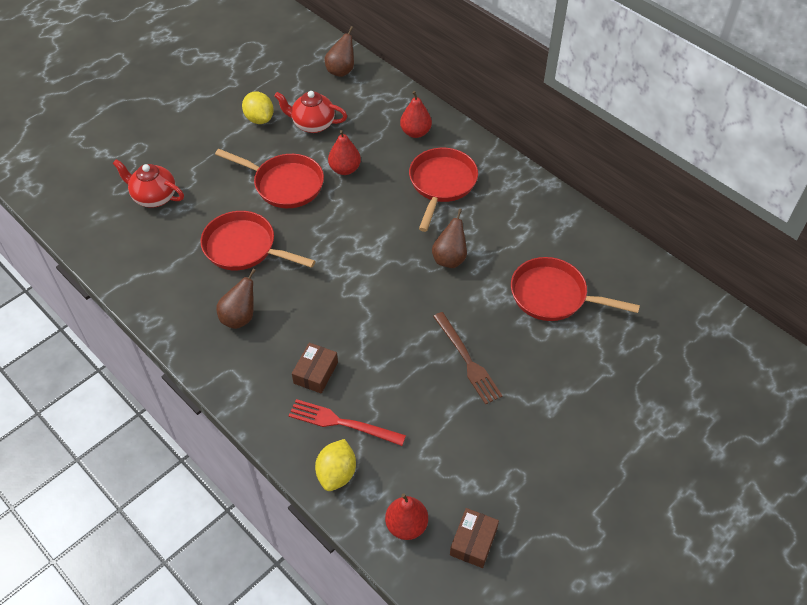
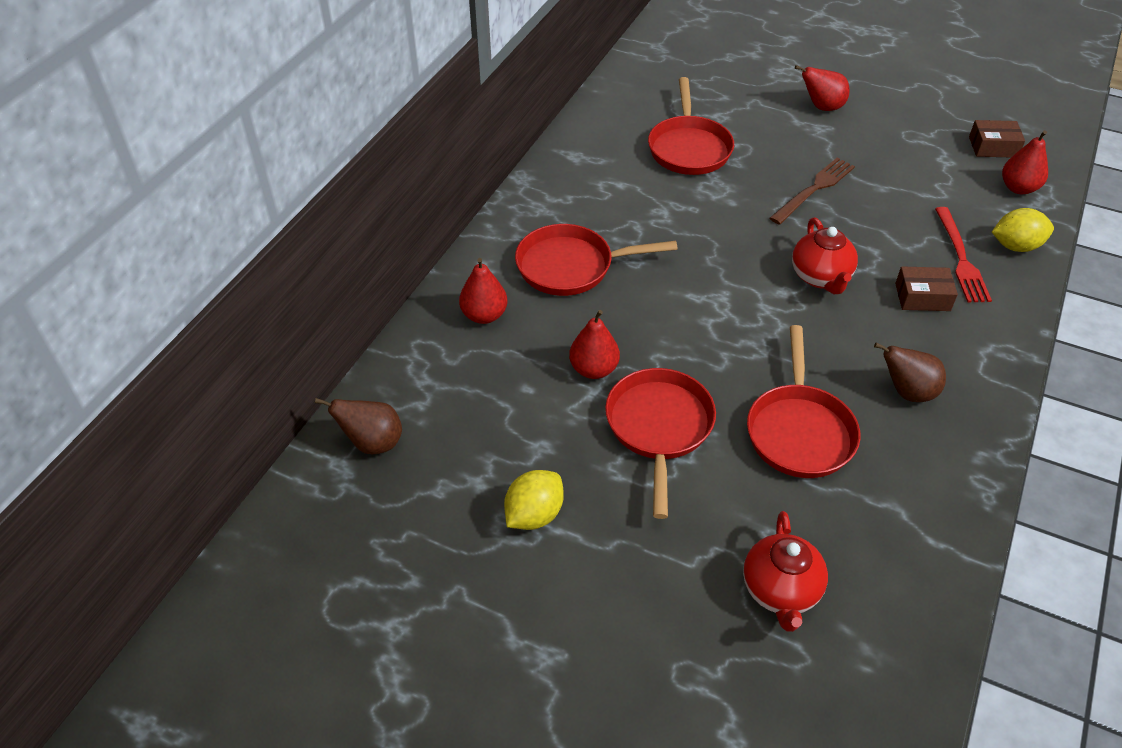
camera: 110 degrees left, 5 degrees down
red teapot [274,91,347,133] -> red teapot moved to [792,217,858,295]
brown pear [432,209,467,268] -> none
none -> red pear [795,65,849,111]

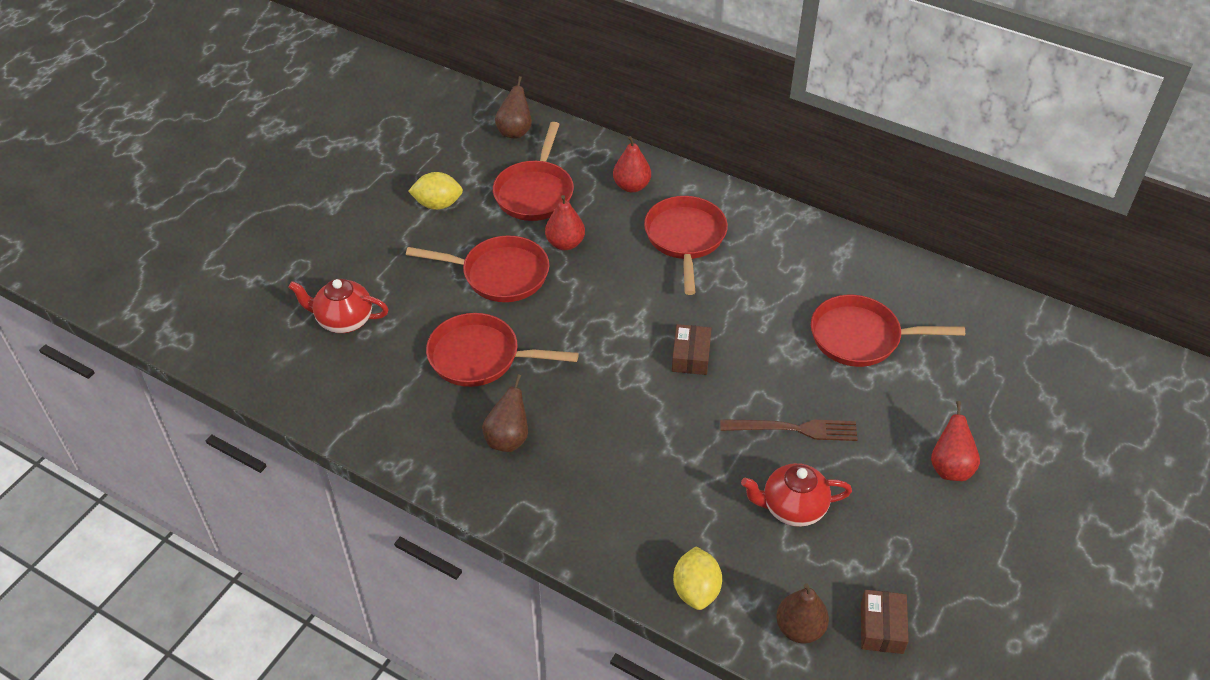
camera: 95 degrees right, 0 degrees up
yellow lemon [504,470,564,530] -> yellow lemon turned 45 degrees counterclockwise [408,172,463,210]
brown fork [770,157,855,225] -> brown fork turned 45 degrees counterclockwise [720,419,858,441]
red teapot [792,217,858,295] -> red teapot moved to [741,463,852,527]
brown box [895,266,958,311] -> brown box moved to [672,324,712,375]
red fork [935,207,992,302] -> none
red pear [1002,130,1048,194] -> brown pear [776,583,829,644]
none -> red pan [493,122,574,221]

